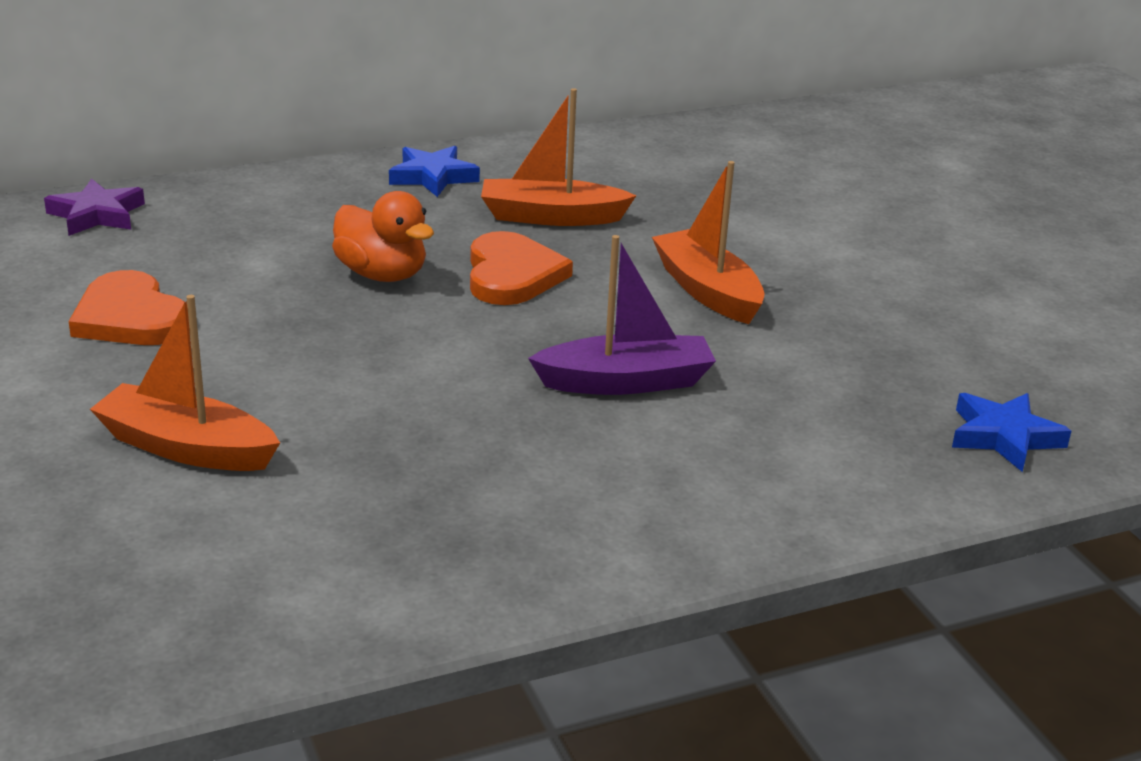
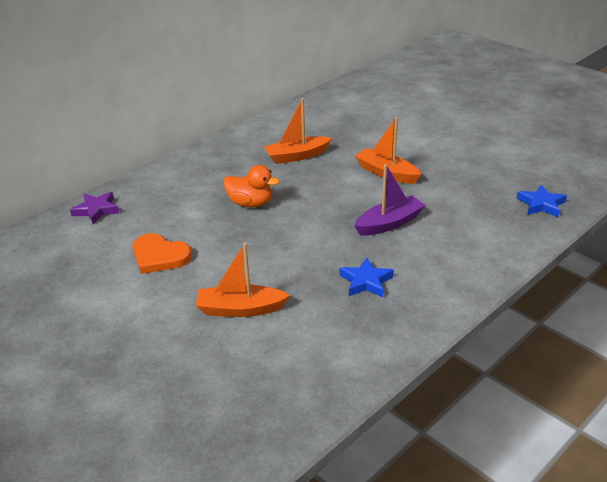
camera: 20 degrees left, 5 degrees up
blue star [389,146,480,197] -> blue star moved to [339,257,394,297]
orange heart [470,231,573,305] -> none

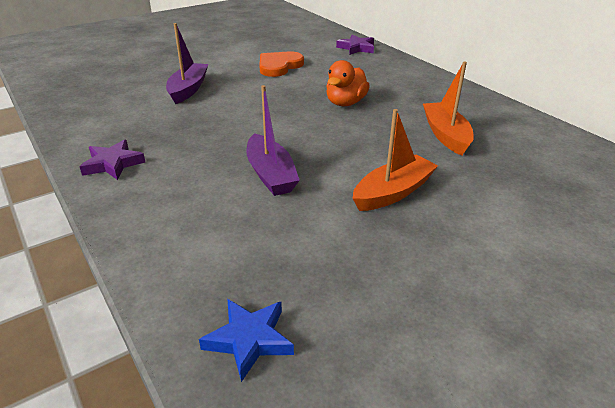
camera: 100 degrees right, 0 degrees up
orange boat [196,243,290,317] -> purple boat [166,23,208,104]
blue star [339,257,394,297] -> none
none -> purple star [79,139,146,180]

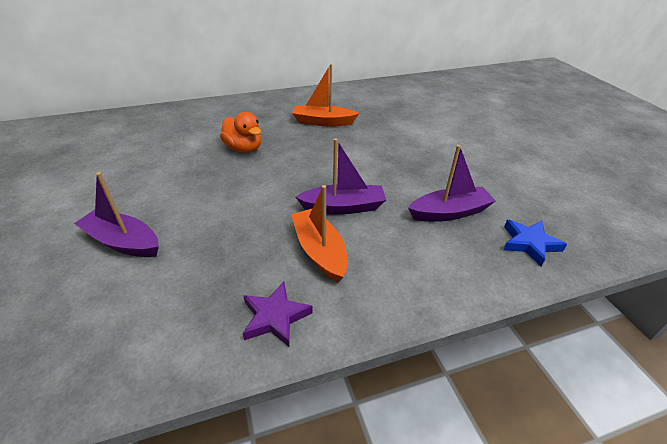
camera: 75 degrees left, 5 degrees up
orange heart [259,51,304,77] -> none
purple star [336,34,374,55] -> none
orange boat [352,109,438,211] -> orange boat moved to [291,185,348,282]
none -> purple boat [408,145,496,222]

